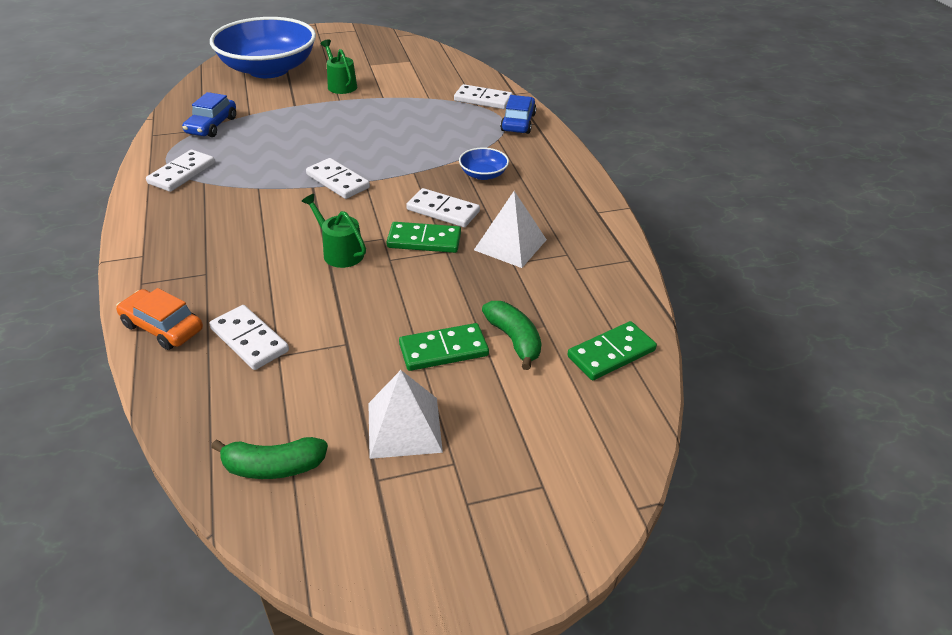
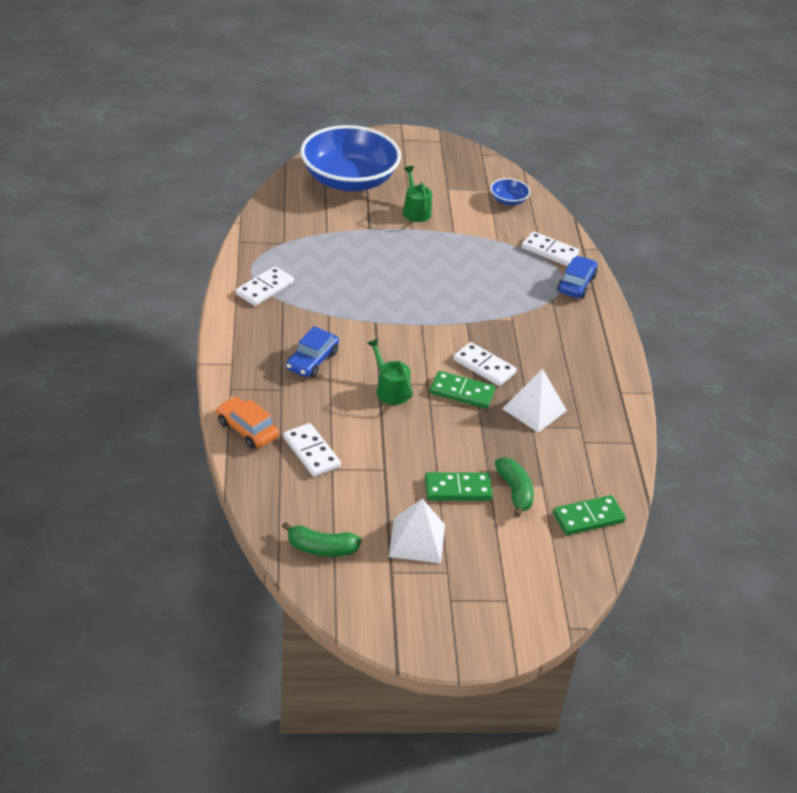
camera: 10 degrees right, 0 degrees up
blue car [182,92,236,137] -> blue car moved to [286,326,339,378]
white domino [306,158,370,199] -> none
blue bowl [459,148,509,180] -> blue bowl moved to [490,178,530,205]

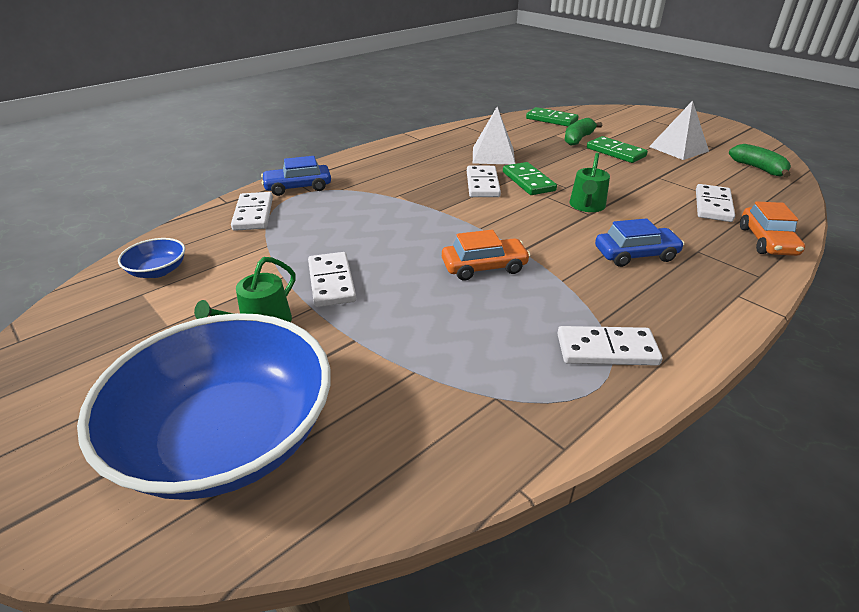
camera: 125 degrees left, 5 degrees down
none -> white domino [308,252,356,307]
none -> orange car [442,230,531,280]

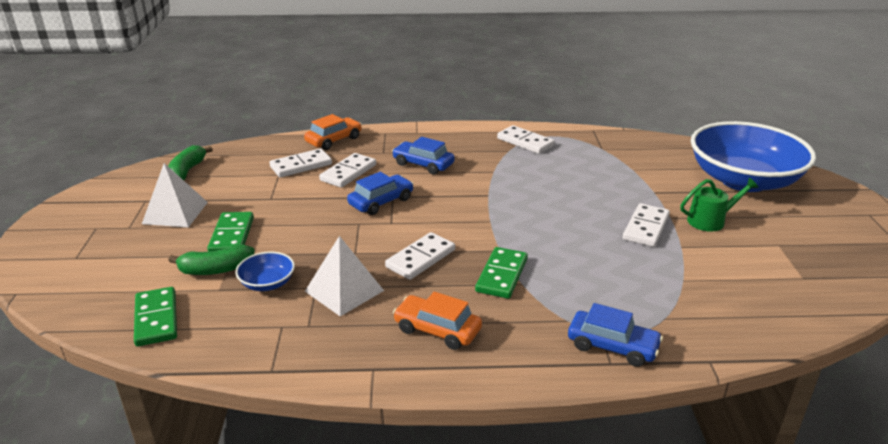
camera: 140 degrees left, 5 degrees down
blue bowl [118,238,185,278] -> blue bowl moved to [235,252,295,291]
white domino [231,192,273,231] -> white domino moved to [319,153,376,188]
orange car [442,230,531,280] -> orange car moved to [393,292,482,350]
green domino [503,162,557,195] -> green domino moved to [475,247,528,299]
green watering can [570,153,610,212] -> blue car [347,172,414,215]

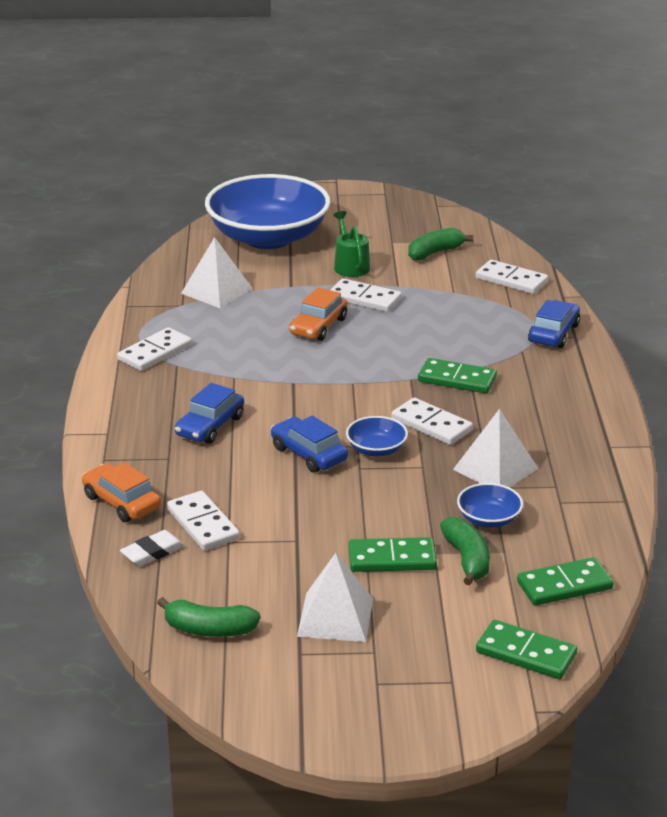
camera: 90 degrees left, 0 degrees up
white domino [319,153,376,188] -> white domino moved to [476,260,548,294]
orange car [393,292,482,350] -> orange car moved to [289,287,348,341]
none -> white eraser [120,530,185,566]
none -> white pyramid [181,237,253,308]
none -> blue bowl [346,416,408,457]
none -> green banana [408,228,473,260]
none -> green domino [476,620,577,679]

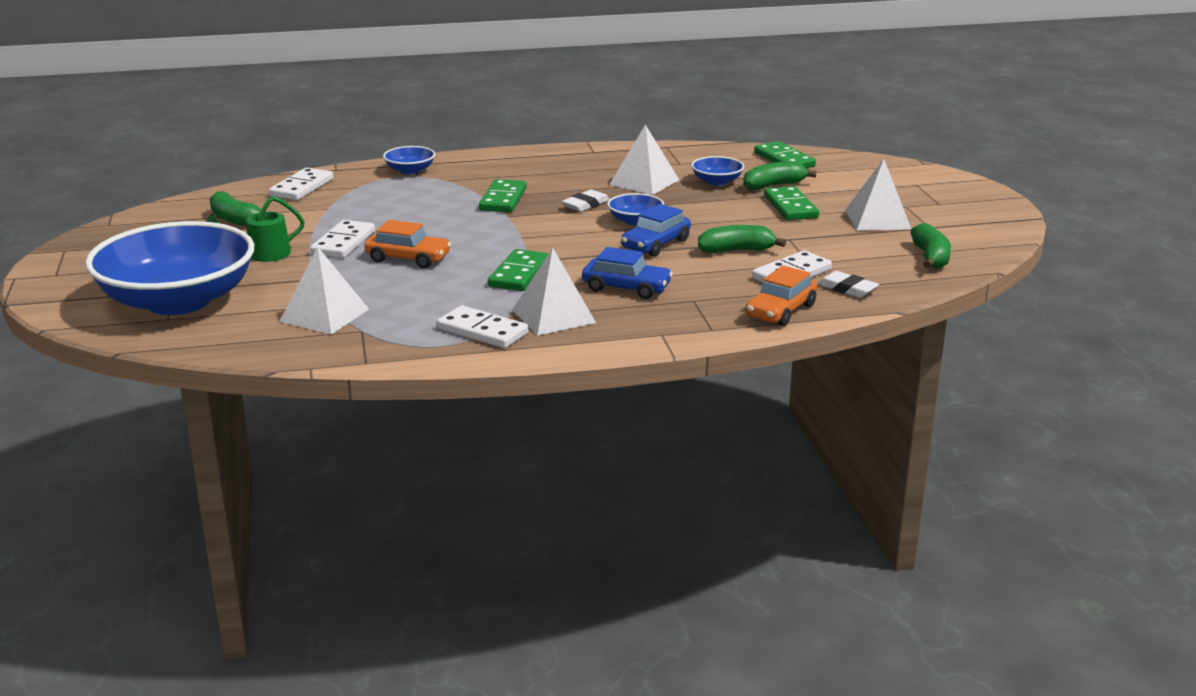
camera: 100 degrees left, 5 degrees down
white domino [391,398,473,445] -> white eraser [562,189,610,212]
green domino [476,620,577,679] -> green domino moved to [488,249,549,291]
blue car [528,300,580,348] -> blue bowl [383,146,435,174]
none -> white pyramid [512,248,596,336]
none -> green banana [698,225,786,254]

